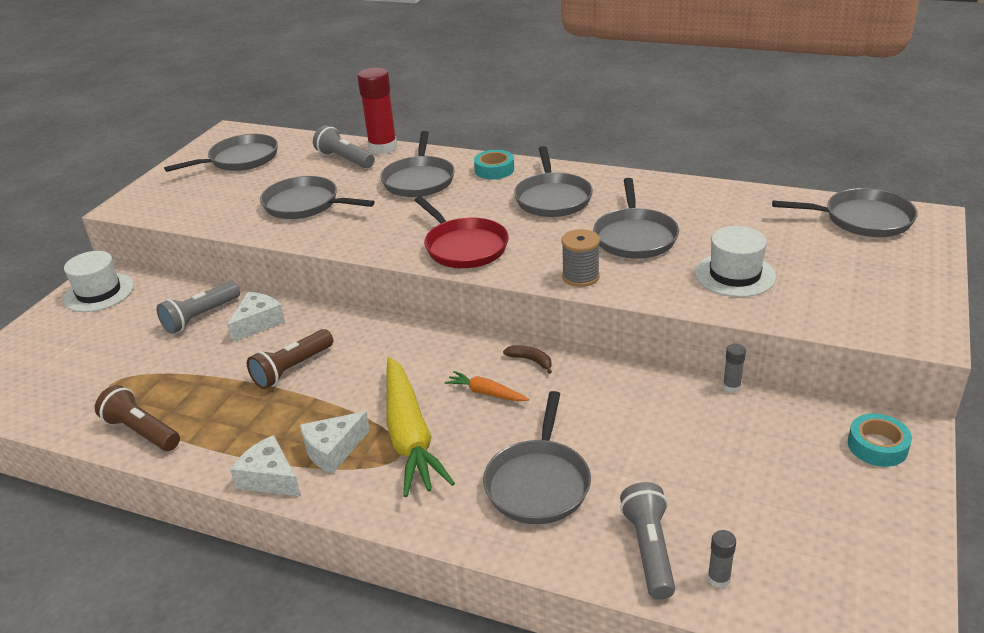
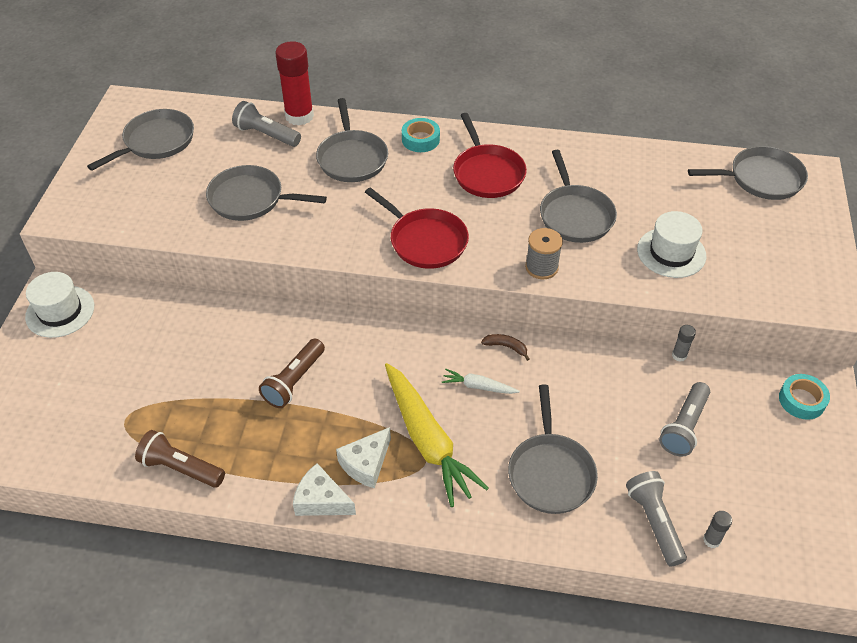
camera: 15 degrees left, 15 degrees up
grey flashlight [157,281,240,334] -> grey flashlight moved to [659,382,710,457]
white cheese [227,292,285,343] -> none
orange carrot [445,371,529,401] -> white carrot [442,369,520,394]
grey pan [514,146,593,217] -> red pan [453,113,527,198]

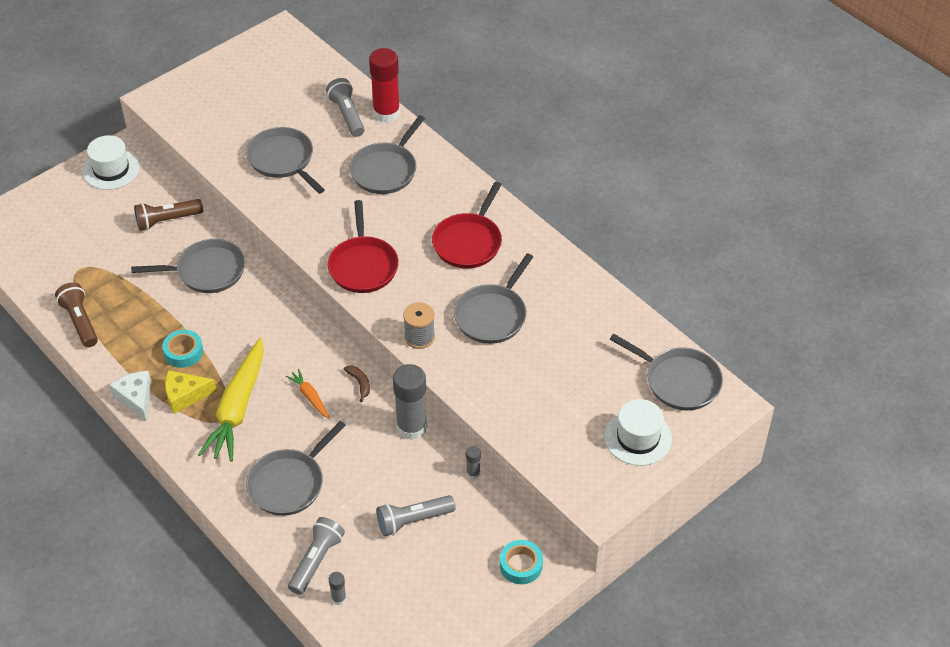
camera: 40 degrees right, 0 degrees up
grey pan [87,109,194,171] -> grey pan moved to [131,239,245,293]
brown flashlight [259,339,325,408] -> brown flashlight moved to [134,199,203,231]
white cheese [336,427,391,488] -> yellow cheese [165,370,217,414]
turquoise tape [402,118,440,152] -> turquoise tape moved to [162,330,203,368]
white carrot [442,369,520,394] -> orange carrot [286,369,329,418]
white hat [637,211,706,278] -> white hat moved to [605,399,672,466]
none -> grey glue stick [393,364,427,440]

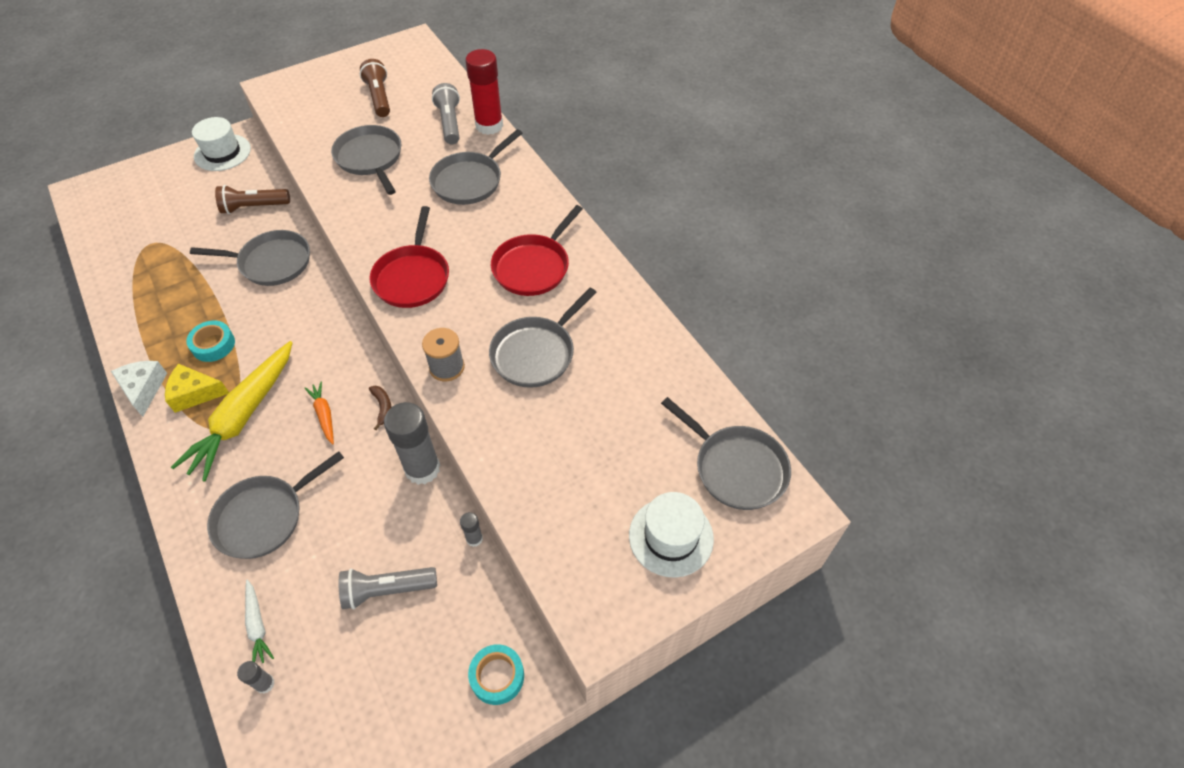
camera: 10 degrees right, 5 degrees up
brown flashlight [55,282,98,347] -> brown flashlight moved to [360,59,390,117]
grey flashlight [288,517,345,595] -> white carrot [245,580,274,663]

